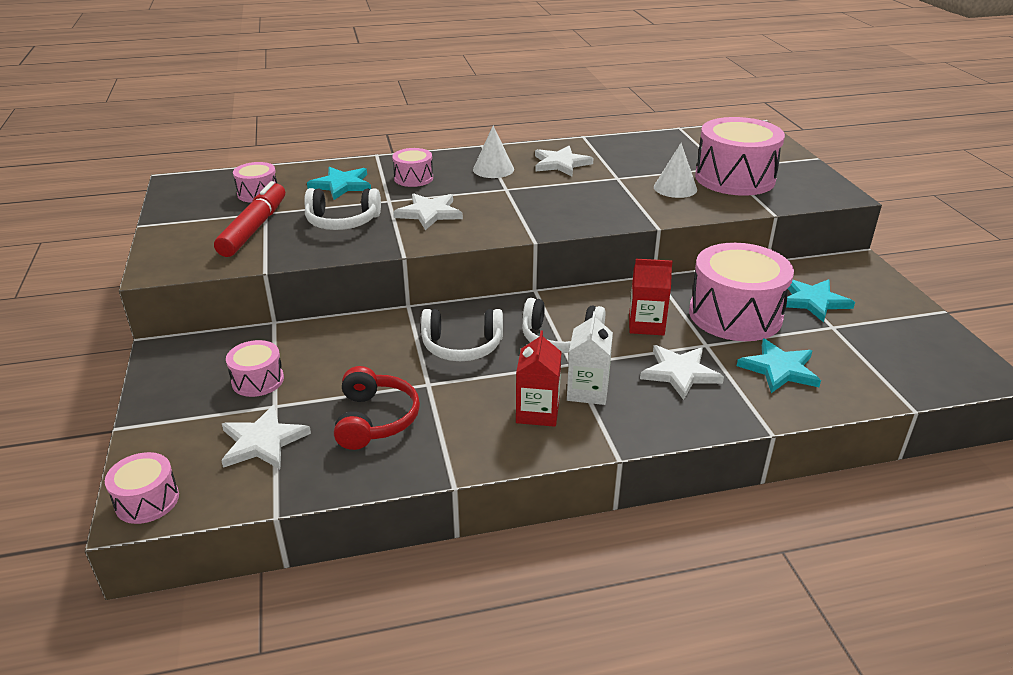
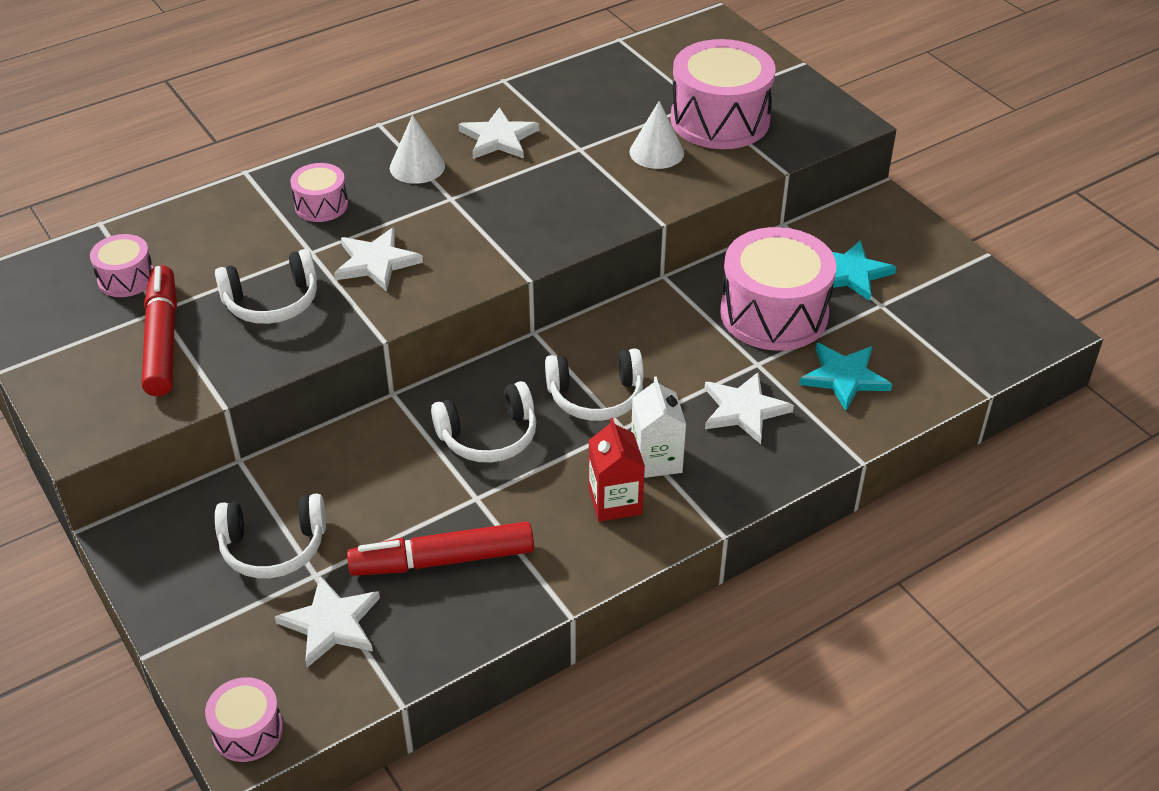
camera: 20 degrees left, 10 degrees up
pink drum [226,340,284,397] -> white headphones [215,494,326,578]
turquoise star [307,167,371,200] -> none
red headphones [334,366,420,450] -> red marker [347,522,534,576]
red carton [629,259,673,335] -> none

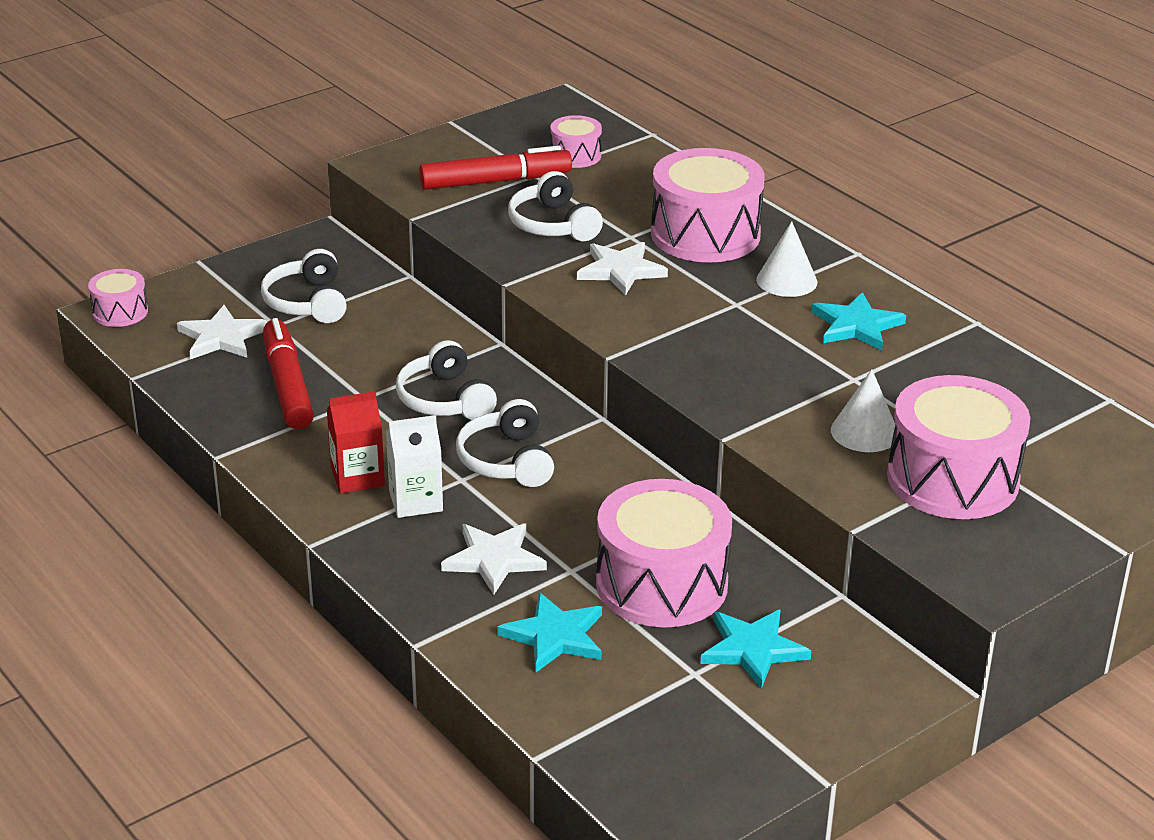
camera: 85 degrees right, 10 degrees down
pink drum [290,163,348,222] -> pink drum [651,148,765,263], size x2.01
white star [459,107,539,159] -> turquoise star [812,292,906,351]

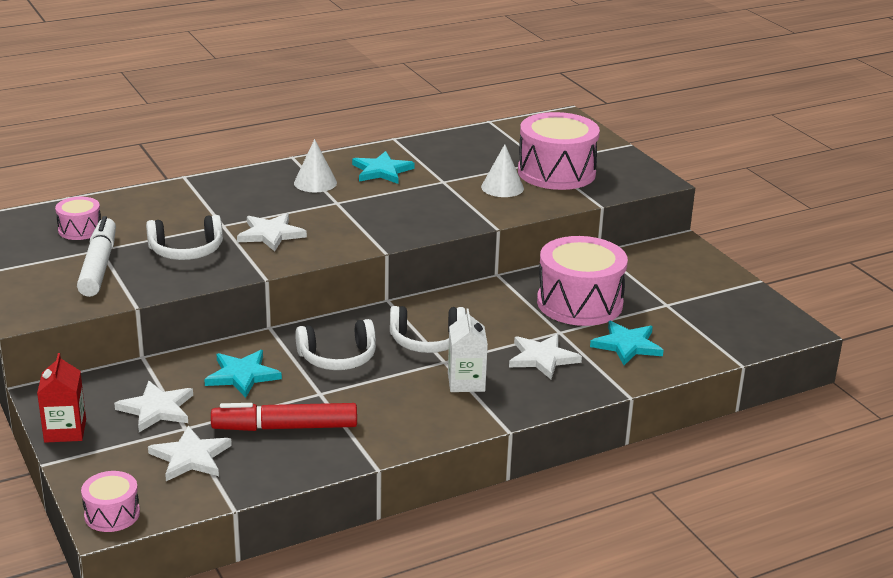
camera: 80 degrees left, 5 degrees down
white headphones [261,249,347,323] -> white star [114,381,193,432]
red carton [327,391,385,494] -> red carton moved to [37,353,86,443]
red marker [419,146,572,190] -> white marker [77,216,116,297]
pink drum [651,148,765,263] -> none
turquoise star [700,609,811,689] -> turquoise star moved to [204,350,282,398]

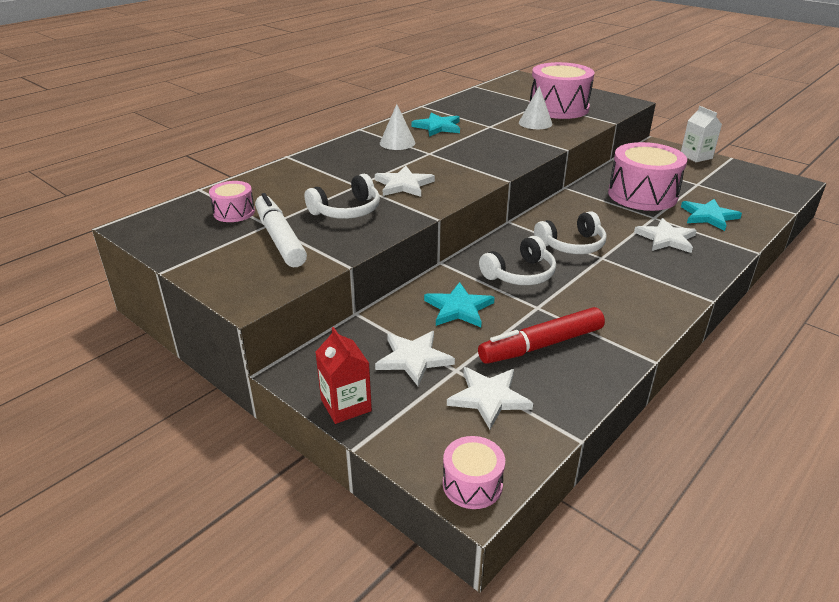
camera: 20 degrees left, 5 degrees up
white carton [448,309,488,392] -> white carton moved to [681,106,722,162]

